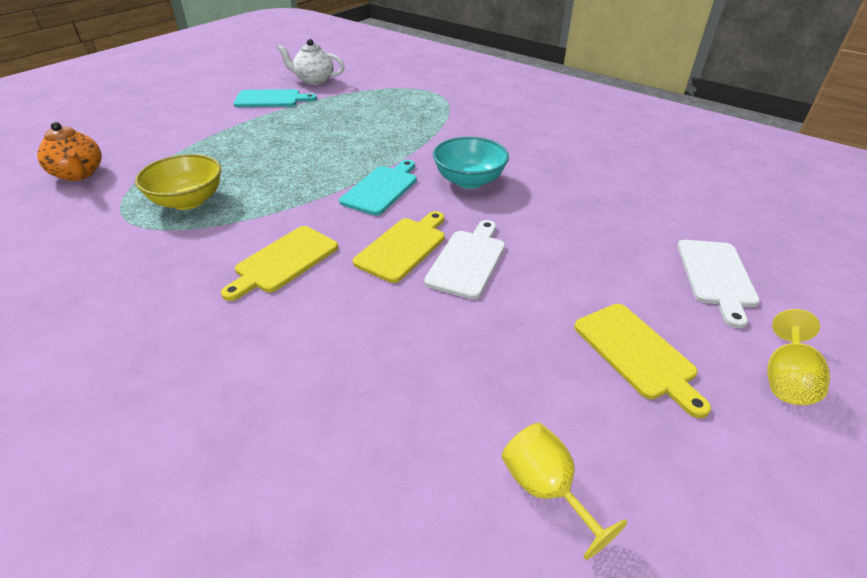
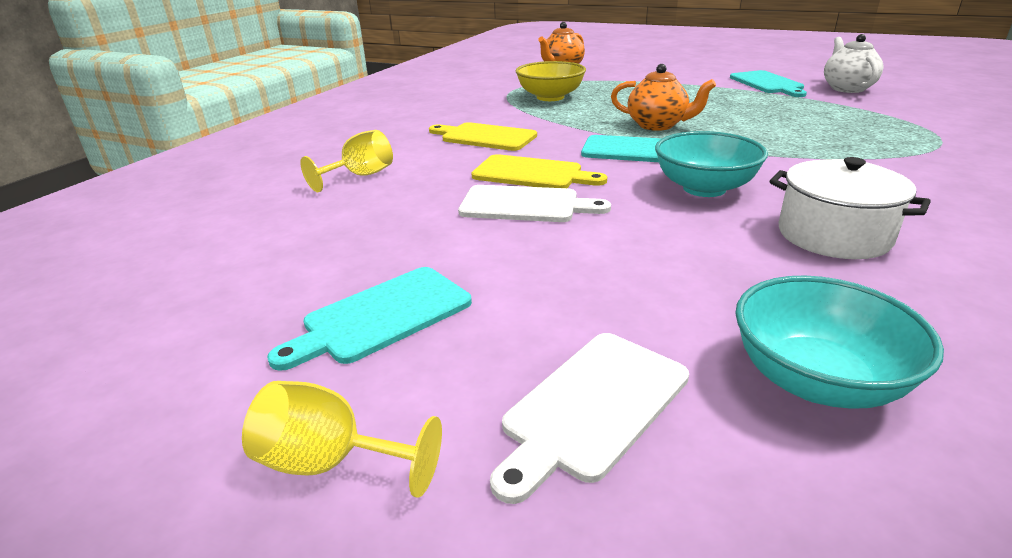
camera: 80 degrees right, 10 degrees down
yellow goblet [501,423,628,560] -> yellow goblet moved to [300,130,393,192]
yellow cutting board [574,304,711,418] -> turquoise cutting board [267,267,472,371]
white cutting board [677,240,760,328] -> white cutting board turned 45 degrees counterclockwise [490,333,689,504]
none -> orange teapot [611,64,716,131]
none -> turquoise bowl [735,275,944,409]
none -> white pot [770,157,931,259]

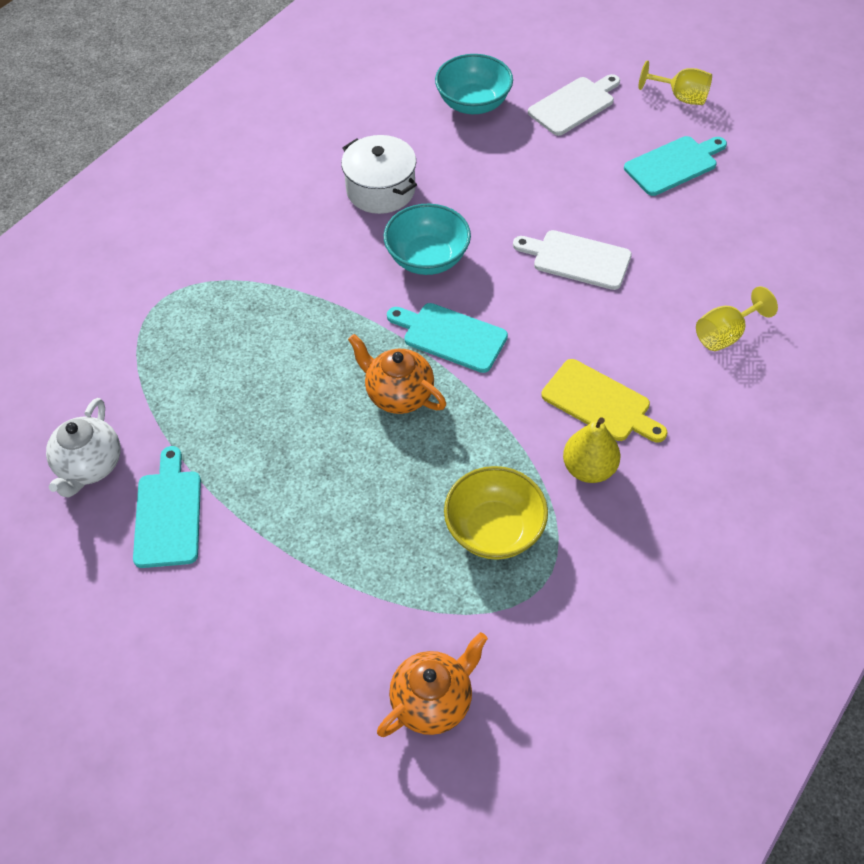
camera: 170 degrees left, 25 degrees up
yellow cutting board [472,154,607,188] -> none
none -> yellow pear [563,417,620,483]

